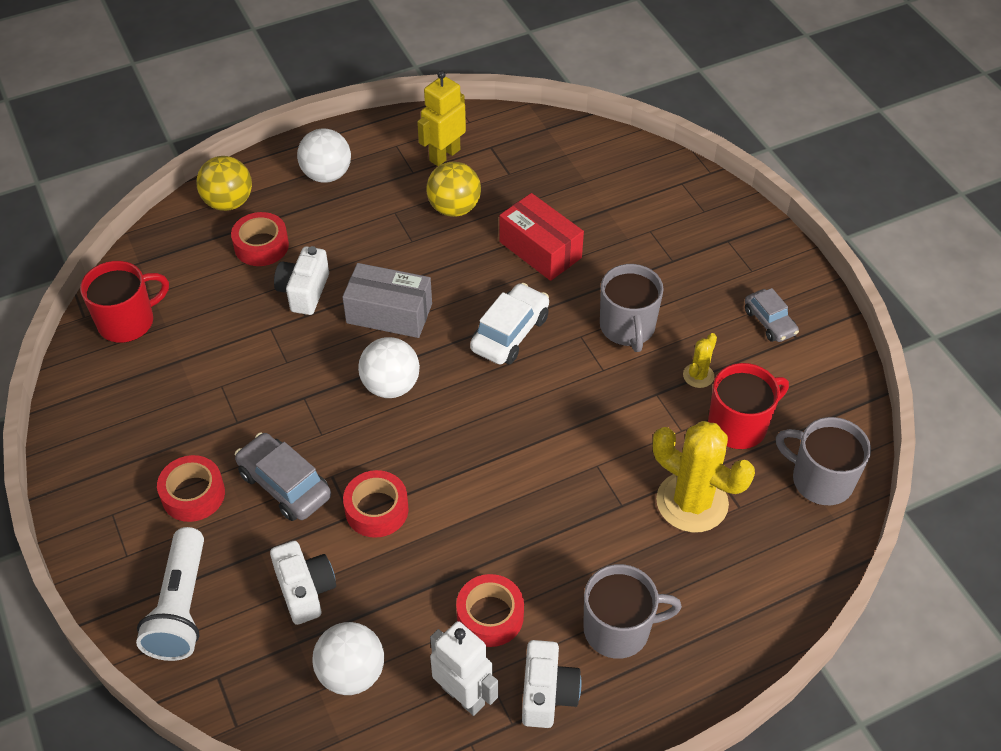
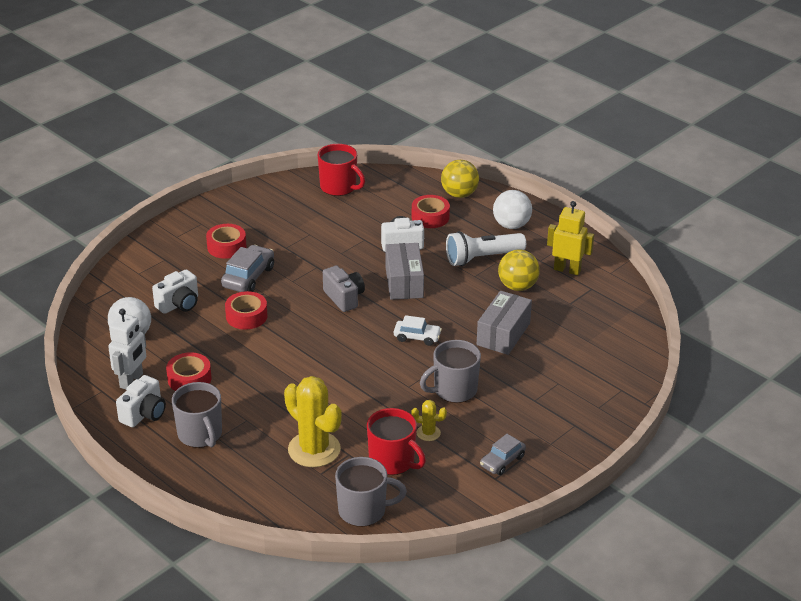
camera: 70 degrees right, 15 degrees down
white flashlight [136,527,204,661] -> white flashlight moved to [446,231,526,266]
white ball [358,337,420,398] -> grey camera [323,265,365,312]
white car [470,283,549,365] -> white car [394,315,442,346], size x0.66
red box [499,193,584,281] -> grey box [477,291,532,355]
white camera [522,640,581,728] -> white camera turned 45 degrees counterclockwise [116,375,166,427]
yellow cactus [653,421,755,532] -> yellow cactus turned 60 degrees counterclockwise [284,376,342,467]
grey mug [776,417,871,505] -> grey mug turned 75 degrees clockwise [335,457,407,527]

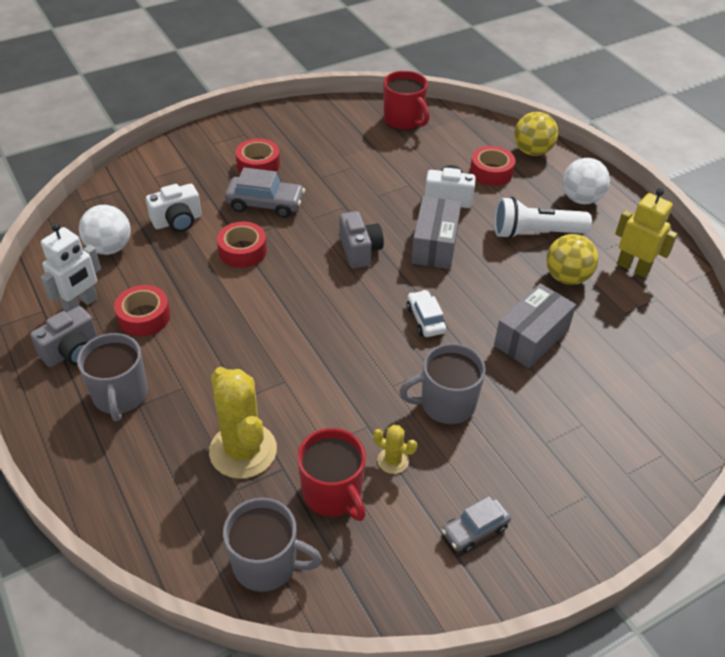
camera: 15 degrees right, 10 degrees up
white camera [116,375,166,427] -> grey camera [30,306,98,367]
grey car [221,245,274,292] -> grey car turned 60 degrees clockwise [225,167,305,218]
white car [394,315,442,346] -> white car turned 135 degrees counterclockwise [407,290,446,337]

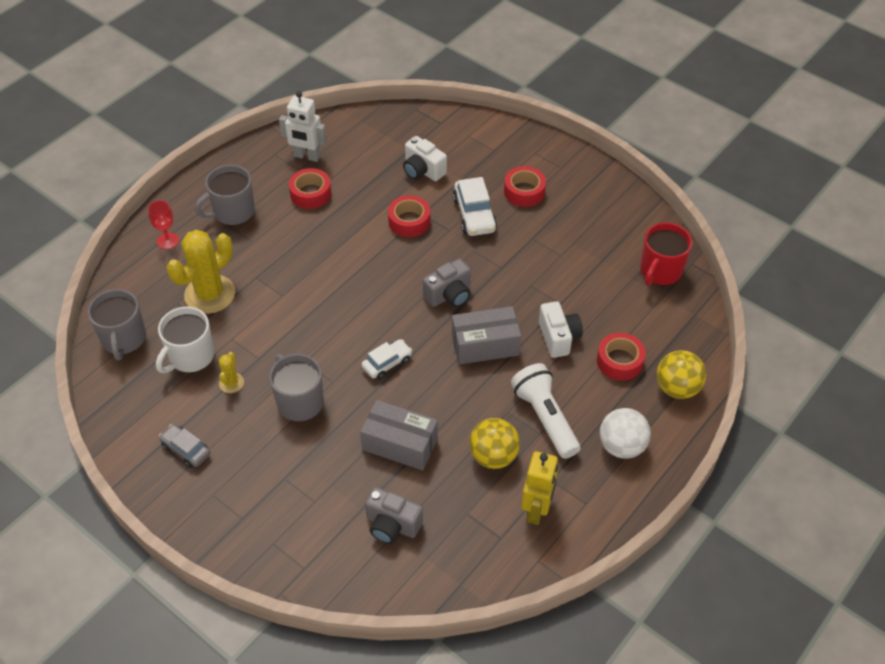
camera: 70 degrees right, 5 degrees up
grey camera [30,306,98,367] -> grey camera moved to [365,487,423,544]
white ball [79,205,131,255] -> none
grey car [225,167,305,218] -> white car [453,177,497,236]
red mug [297,428,366,521] -> white mug [156,307,214,373]
none -> red goblet [148,200,179,249]

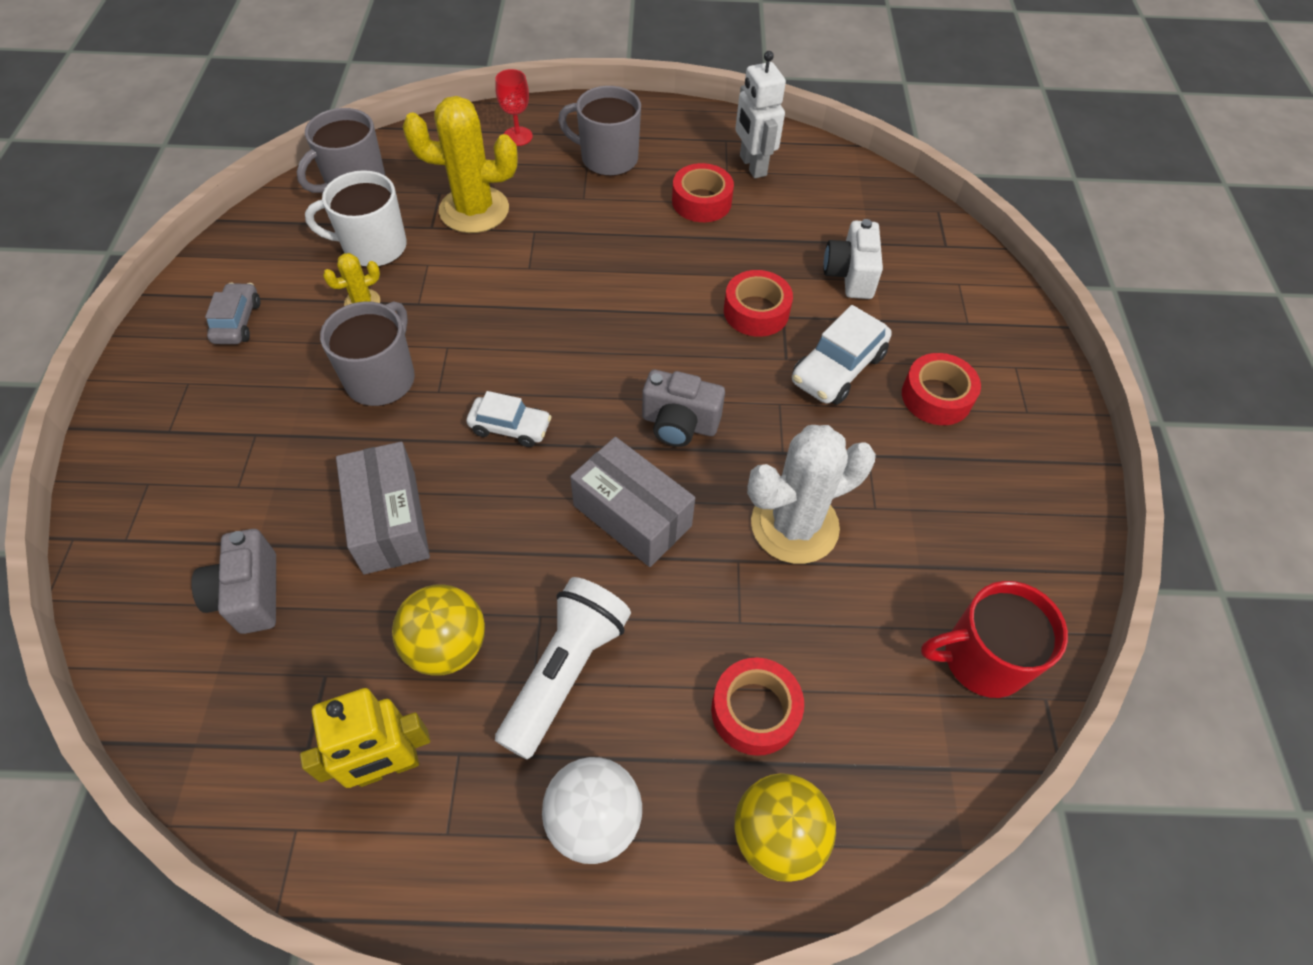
camera: 50 degrees right, 5 degrees up
white camera [539,301,583,358] -> none
none -> white cactus [747,425,876,564]

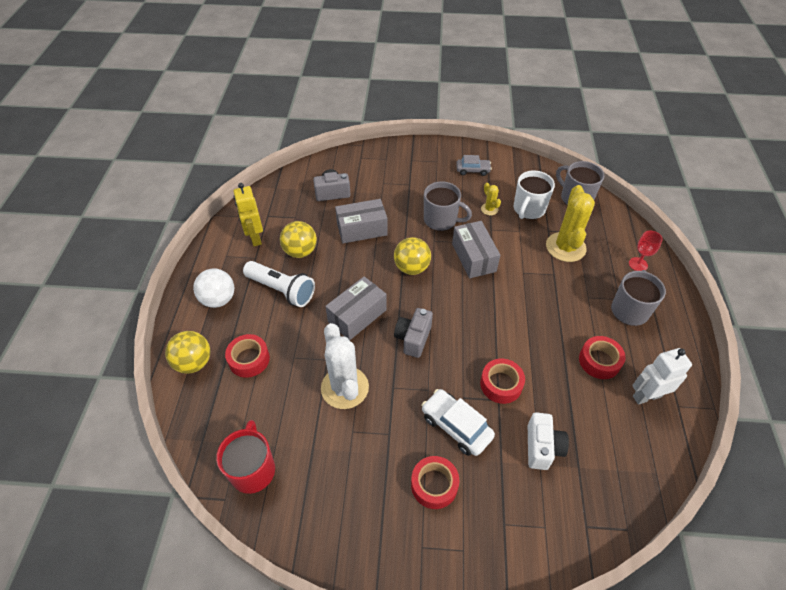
camera: 95 degrees right, 5 degrees down
white mug [305,170,407,267] -> white mug turned 150 degrees counterclockwise [513,171,555,219]
white car [467,391,552,447] -> yellow ball [394,237,431,275]
white camera [824,219,883,299] -> white camera turned 90 degrees clockwise [528,412,569,470]
none -> grey box [452,221,500,278]

